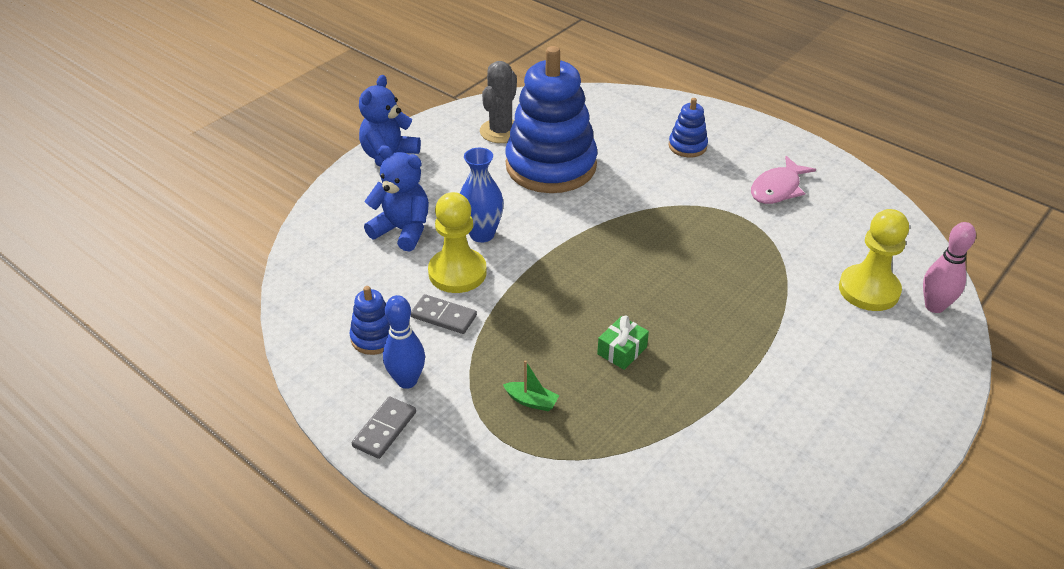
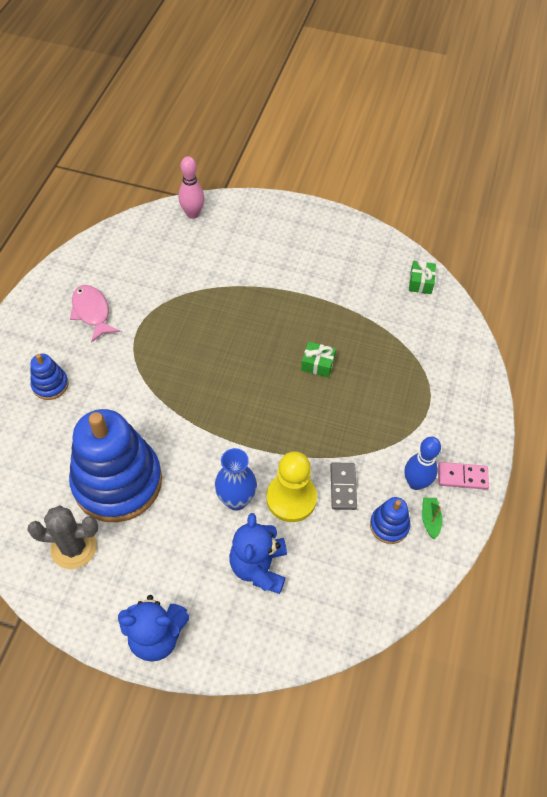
camera: 115 degrees left, 15 degrees up
grey domino [352,397,416,459] -> pink domino [438,462,489,490]
green boat [503,360,559,412] -> green boat moved to [422,498,443,539]
pink fish [751,156,816,204] -> pink fish turned 135 degrees counterclockwise [70,285,120,343]
yellow pawn [839,209,909,311] -> none
none -> green gift [409,259,436,294]

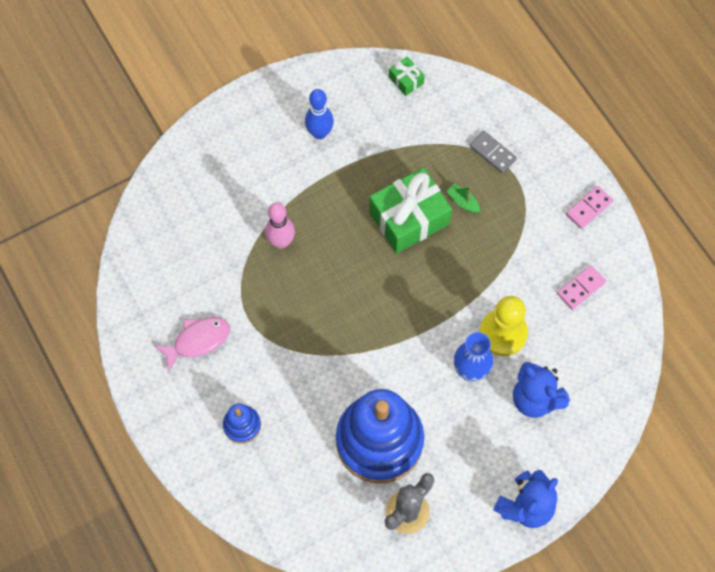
camera: 45 degrees left, 10 degrees up
pink fish [70,285,120,343] -> pink fish turned 135 degrees clockwise [154,317,230,372]
pink bowling pin [178,156,205,219] -> pink bowling pin moved to [265,202,295,249]
green gift [301,342,336,377] -> green gift [369,167,452,253], size x2.16
grey domino [330,462,357,510] -> grey domino moved to [469,131,517,173]
blue stacking toy [370,497,410,544] -> pink domino [557,265,606,310]
blue bowling pin [405,437,441,490] -> blue bowling pin moved to [305,89,334,139]
green boat [422,498,443,539] -> green boat moved to [446,184,480,213]

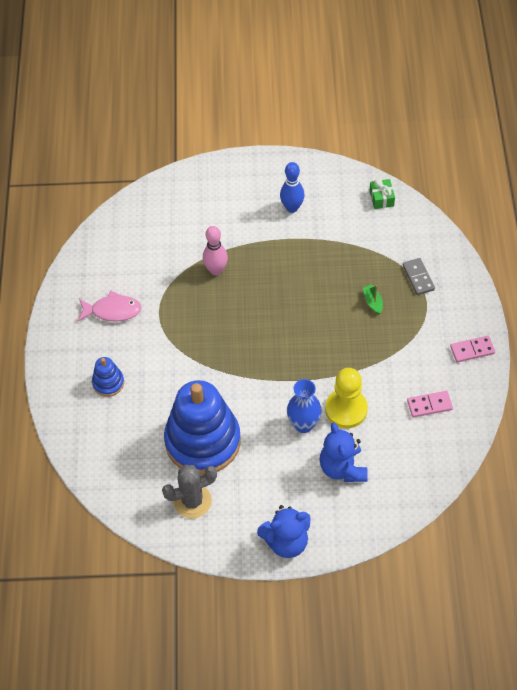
camera: 30 degrees right, 10 degrees down
green gift [369,167,452,253] -> none

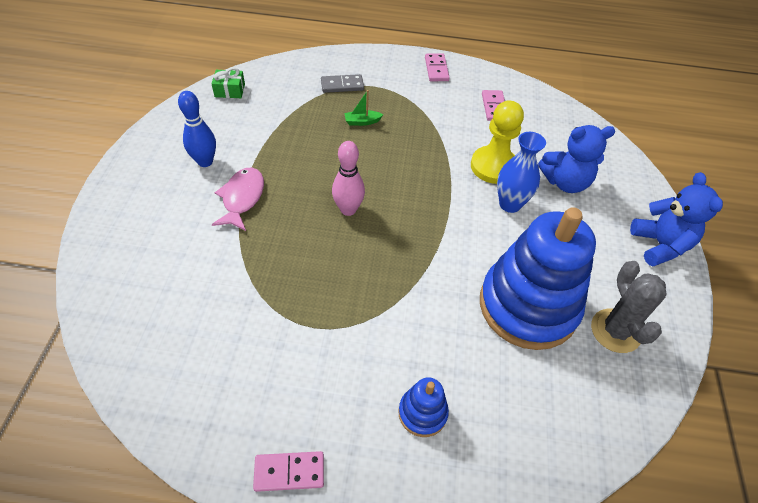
camera: 85 degrees left, 5 degrees down
pink fish [78,291,142,322] -> pink fish moved to [212,168,264,231]
pink bowling pin [203,226,228,275] -> pink bowling pin moved to [332,141,365,216]
none -> pink domino [253,451,324,492]

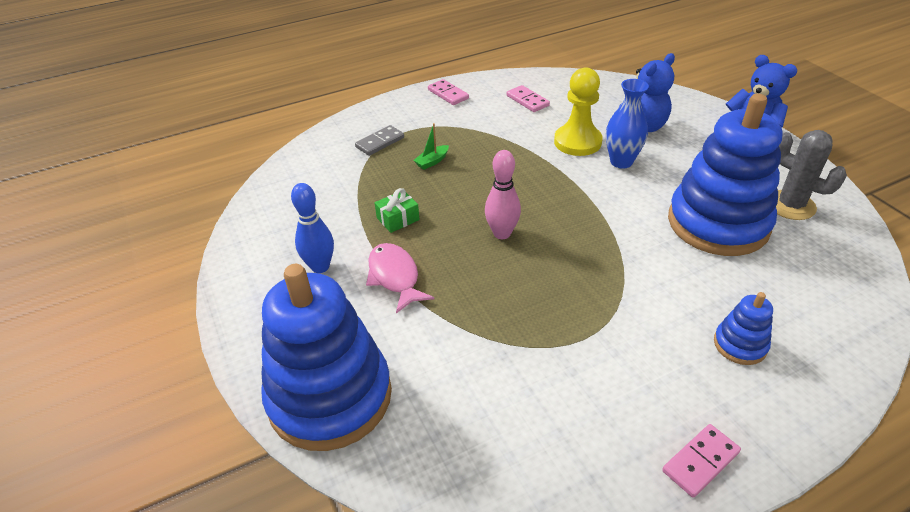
camera: 30 degrees left, 10 degrees down
green gift [211,67,245,98] -> green gift moved to [375,188,420,233]
none -> blue stacking toy [261,264,392,451]

